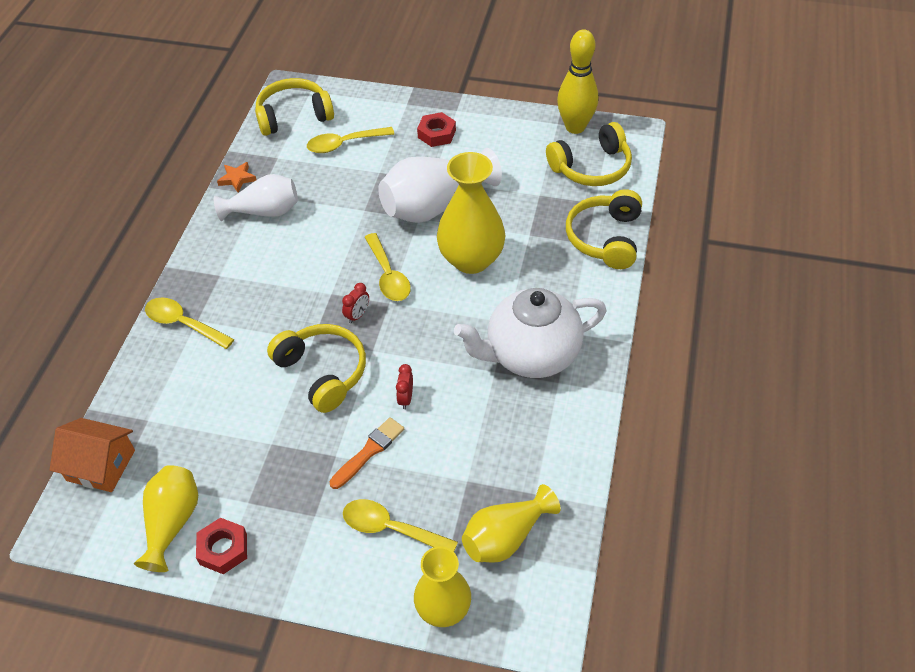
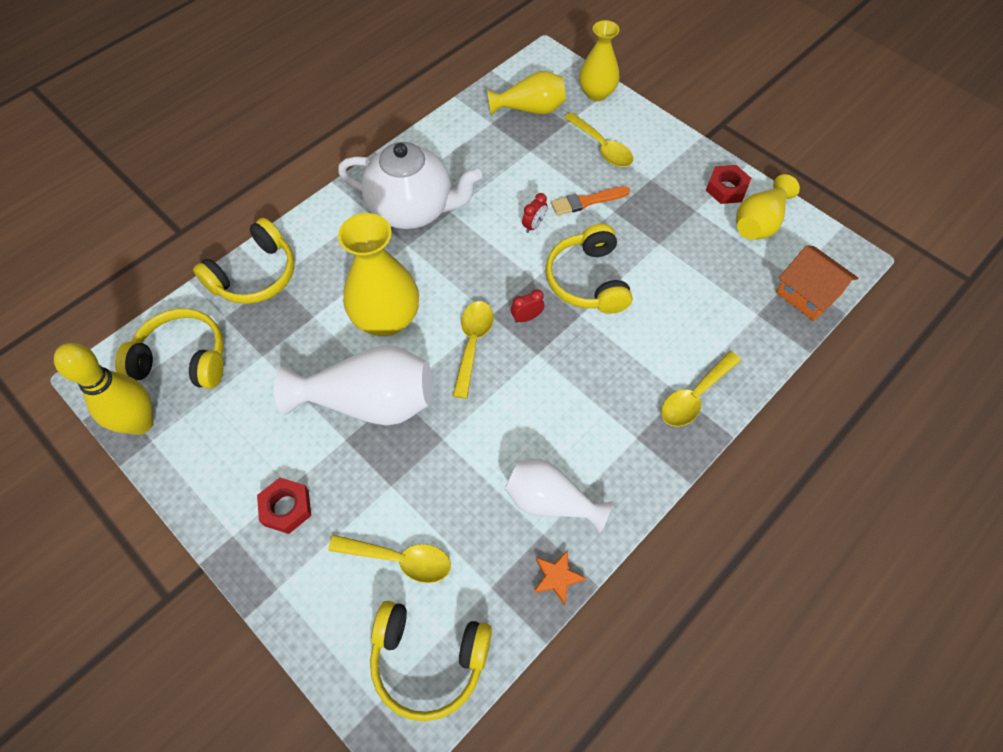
camera: 150 degrees left, 10 degrees up
yellow spoon [145,297,234,349] -> yellow spoon turned 75 degrees clockwise [661,351,741,427]

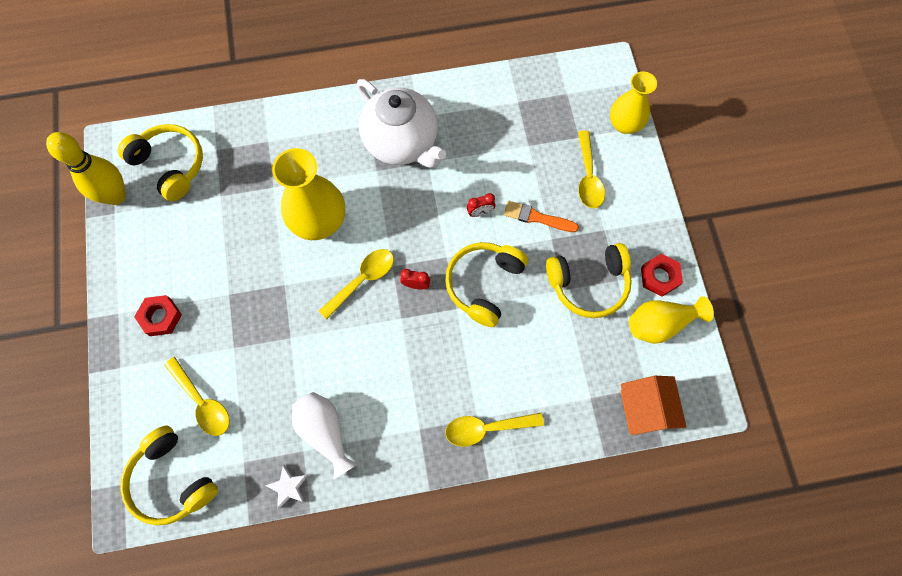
camera: 35 degrees right, 10 degrees up
yellow headphones [193,218,295,304] -> yellow headphones moved to [546,243,632,318]
white vase [274,345,433,426] -> none
yellow vase [487,71,566,116] -> none
orange star [534,550,586,605] -> white star [265,465,308,509]

